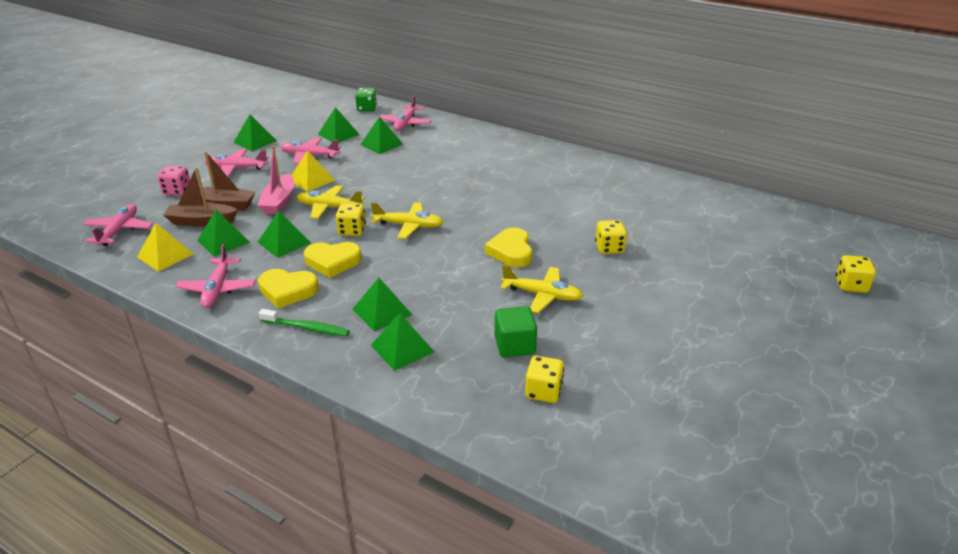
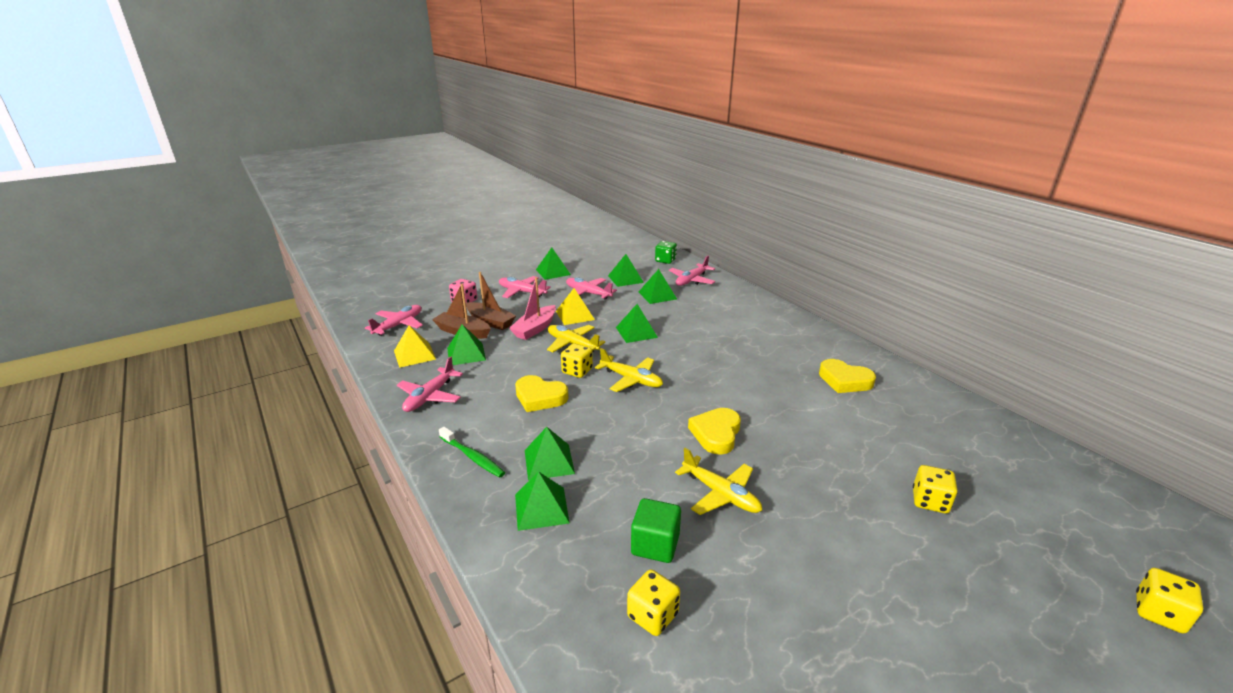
camera: 25 degrees right, 5 degrees down
green pyramid [258,210,311,258] -> green pyramid moved to [616,304,658,343]
yellow heart [258,269,319,308] -> yellow heart moved to [819,359,876,393]
yellow dice [595,220,627,254] -> yellow dice moved to [913,465,958,513]

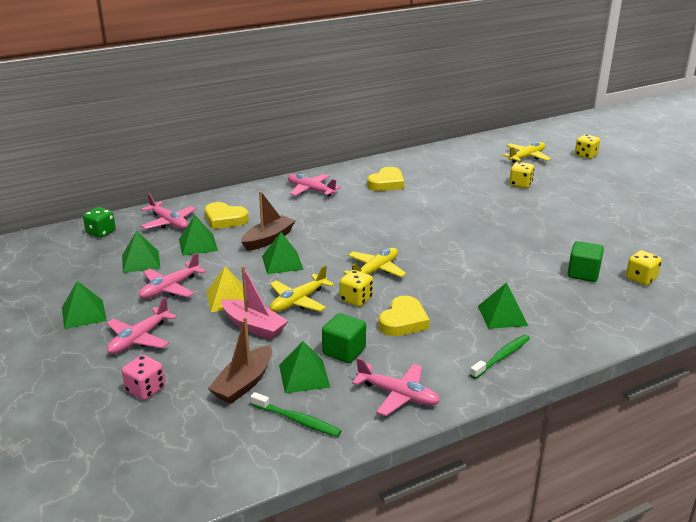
camera: 85 degrees left, 0 degrees up
pink plane [365,305,423,336] -> pink plane moved to [288,174,341,197]
yellow pyramid [394,325,436,368] -> green toothbrush [250,392,341,437]
brown boat [466,272,516,330] -> brown boat moved to [241,191,296,251]
green pyramid [515,471,569,531] -> none
yellow plane [675,448,762,515] -> yellow plane moved to [503,142,551,163]
yellow heart [688,408,741,455] -> yellow heart moved to [205,202,249,229]
none -> green cube [322,313,366,363]

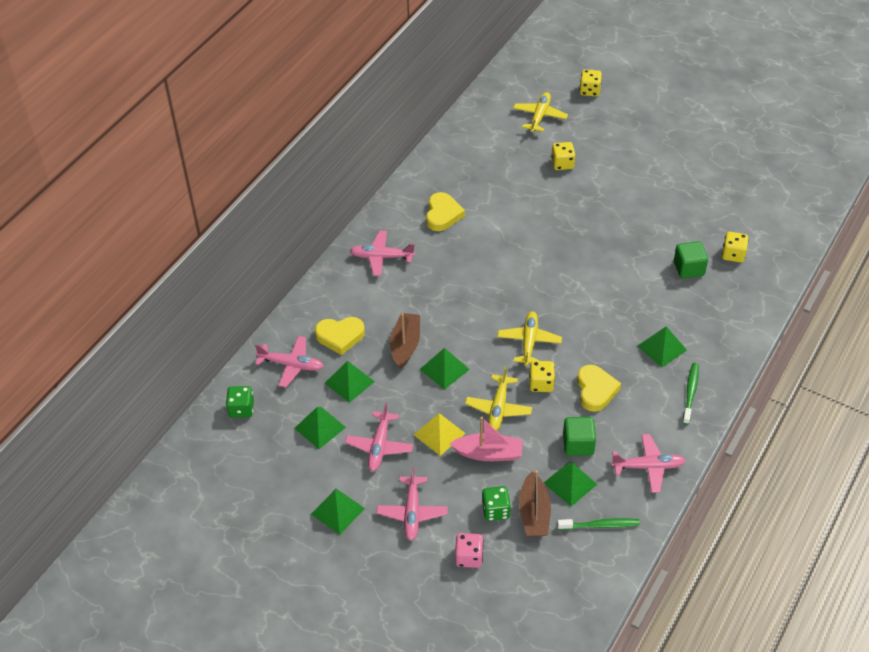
camera: 30 degrees left, 20 degrees up
none -> green dice [482,486,511,521]

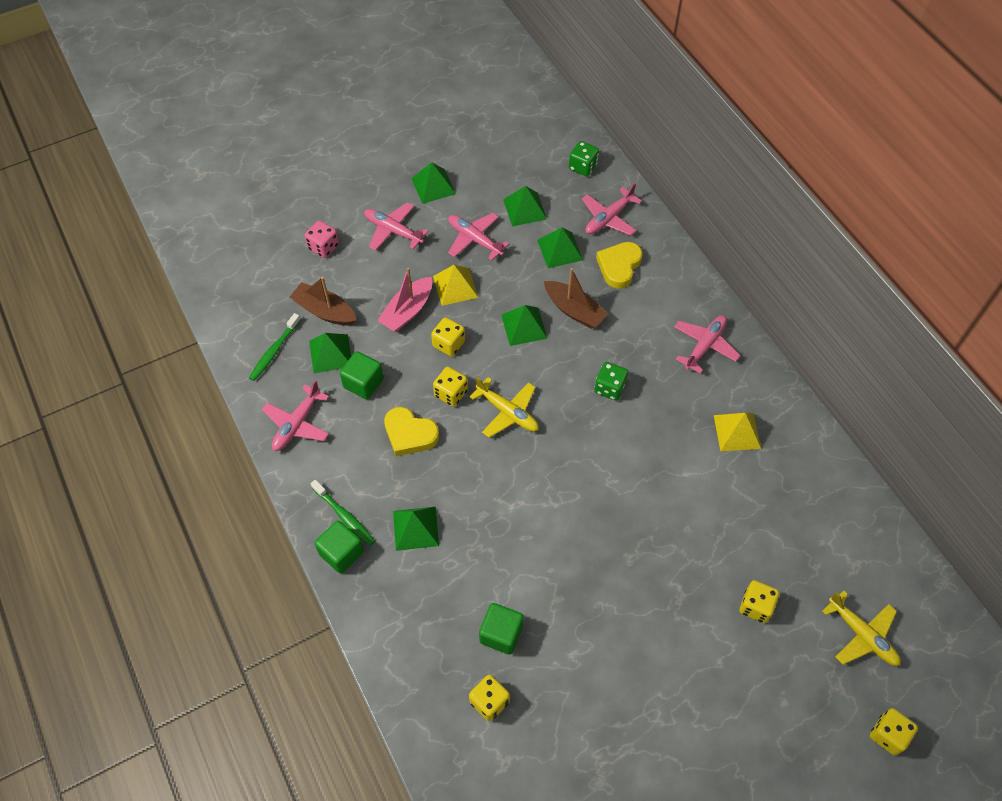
camera: 120 degrees right, 10 degrees up
yellow heart [426,192,465,231] -> yellow pyramid [714,413,761,451]
yellow plane [465,366,532,431] -> yellow dice [431,317,465,356]
green dice [482,486,511,521] -> green dice moved to [594,362,628,401]
none -> green cube [315,520,364,574]

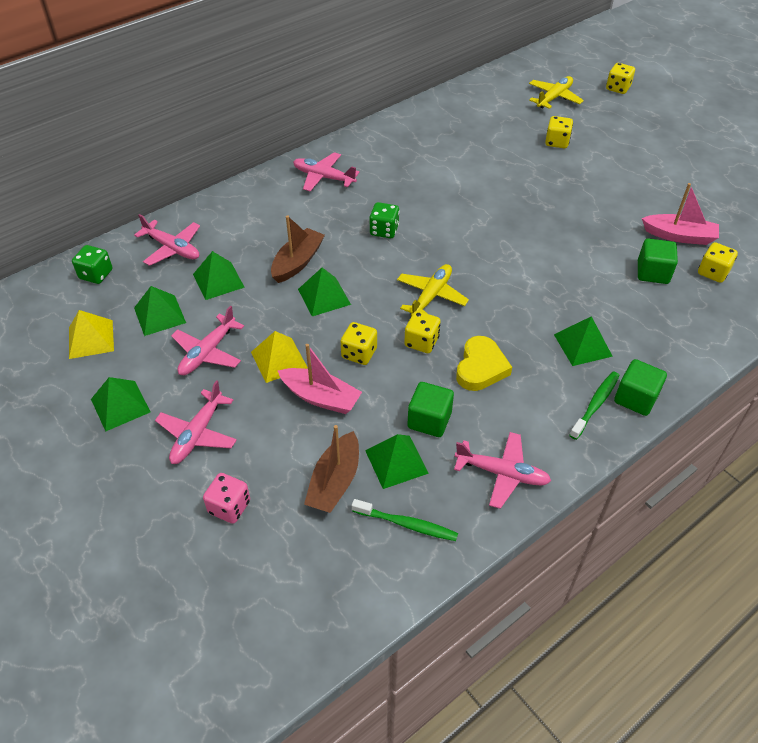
camera: 100 degrees left, 10 degrees down
yellow heart [596,242,643,289] -> none
yellow pyramid [714,413,761,451] -> yellow pyramid moved to [69,310,114,359]
none -> pink boat [642,183,719,245]

